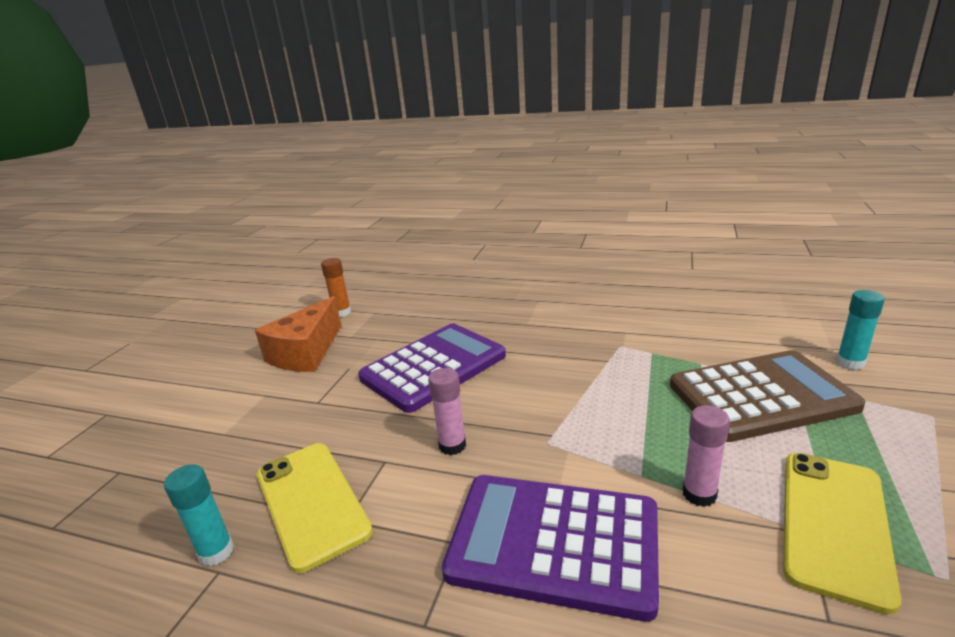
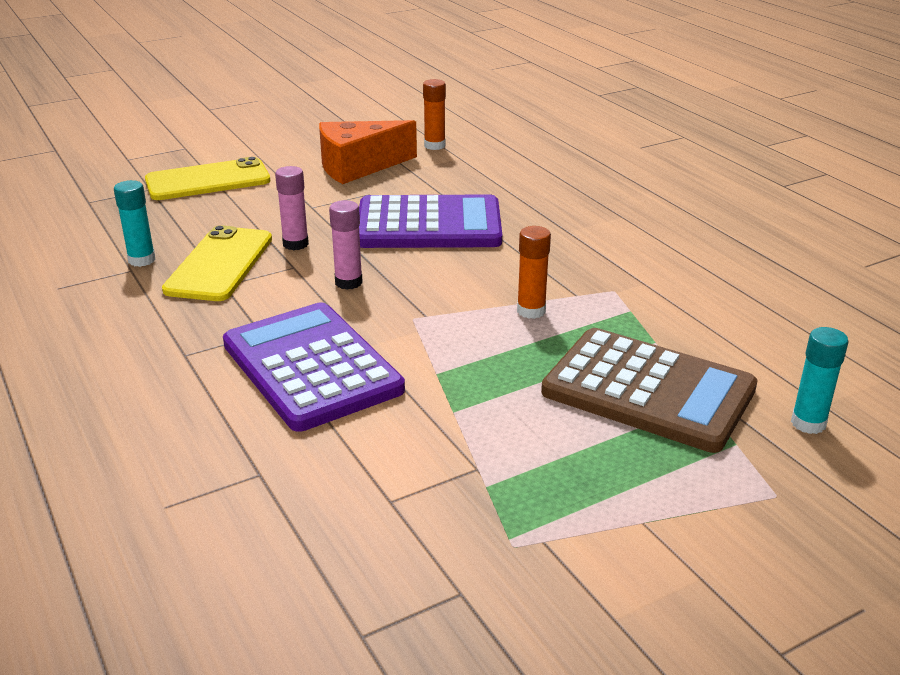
camera: 40 degrees right, 5 degrees up
pink glue stick [682,405,730,507] -> pink glue stick moved to [275,166,309,250]
yellow phone [783,453,901,614] -> yellow phone moved to [145,157,270,200]
none -> orange glue stick [517,226,551,319]

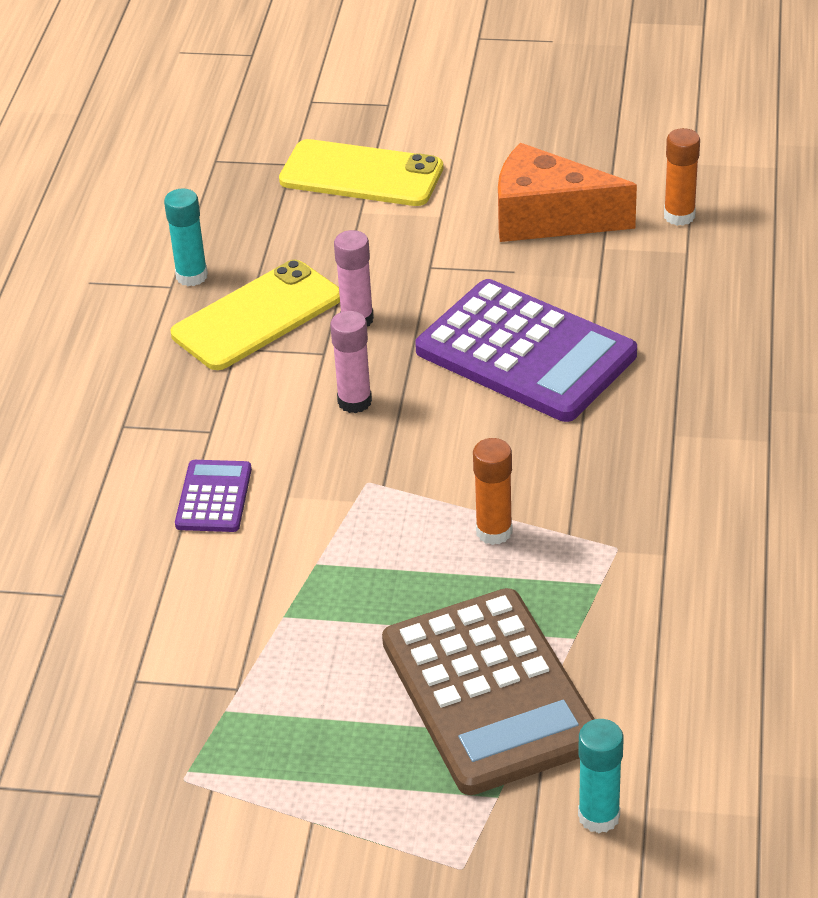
camera: 40 degrees right, 10 degrees up
purple calculator [223,302,405,432] -> purple calculator [175,460,252,532], size x0.47

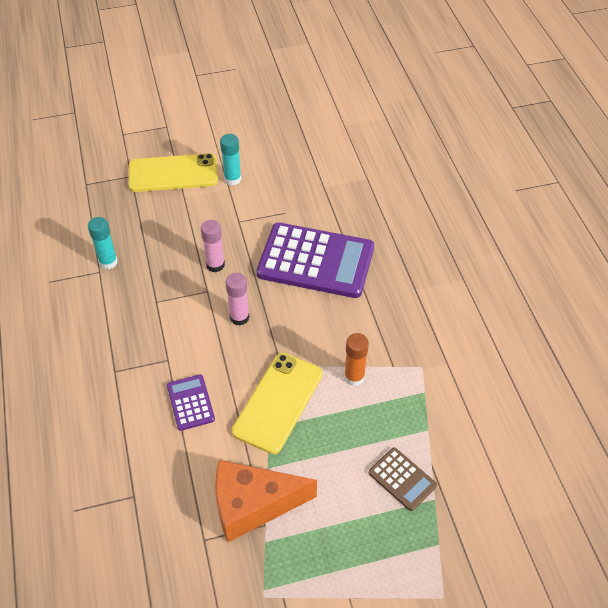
camera: 25 degrees left, 10 degrees up
yellow phone [171,260,340,370] -> yellow phone moved to [232,353,323,454]
brown calculator [382,588,595,795] -> brown calculator [369,448,437,511], size x0.47
orange cheese [498,143,637,242] -> orange cheese moved to [215,460,317,542]
turquoise glue stick [578,719,624,833] -> turquoise glue stick moved to [220,134,241,185]
orange glue stick [664,128,700,226] -> none

